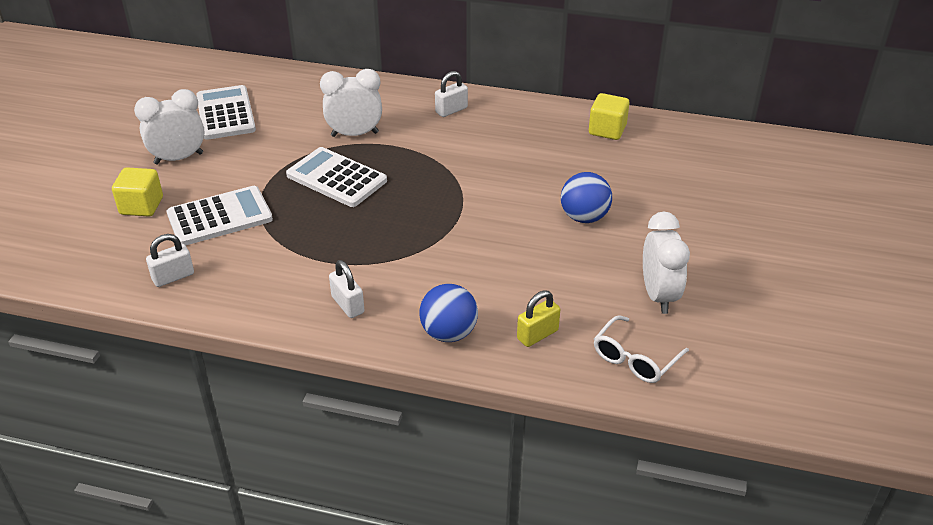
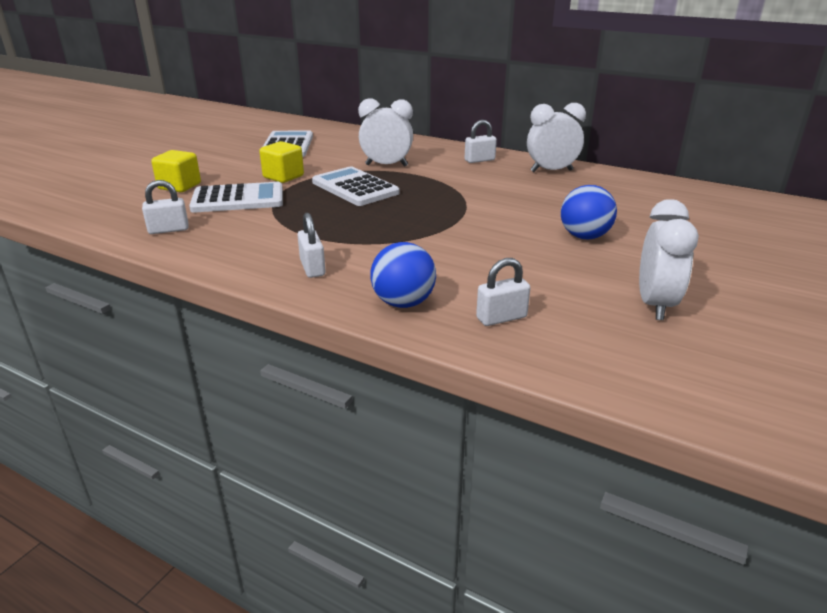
camera: 15 degrees right, 10 degrees down
white clock [134,89,205,164] -> white clock moved to [527,103,586,172]
yellow padlock [517,290,560,347] -> white padlock [476,258,530,326]
yellow cube [589,93,629,140] -> yellow cube moved to [259,141,304,183]
white glasses [594,315,689,383] -> none

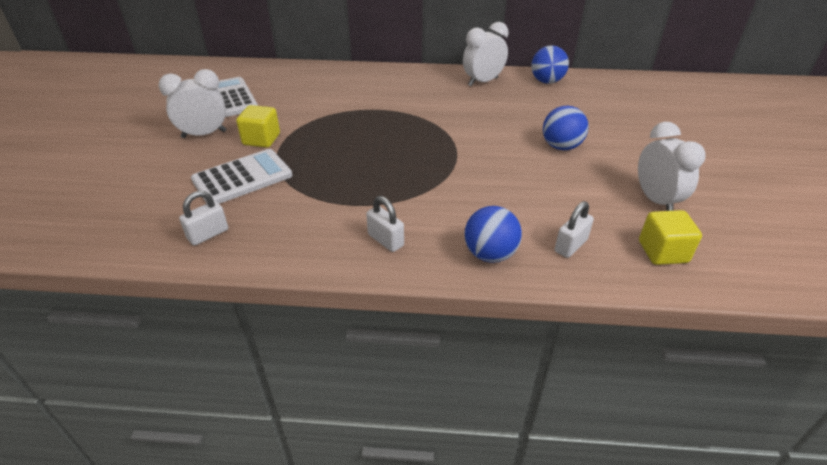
camera: 25 degrees left, 10 degrees up
yellow cube [151,150,201,192] -> yellow cube moved to [639,210,702,265]
white calculator [312,166,400,206] -> none
white clock [358,99,413,167] -> white clock moved to [158,69,226,138]
white padlock [465,120,497,163] -> none
none -> blue ball [531,45,569,84]

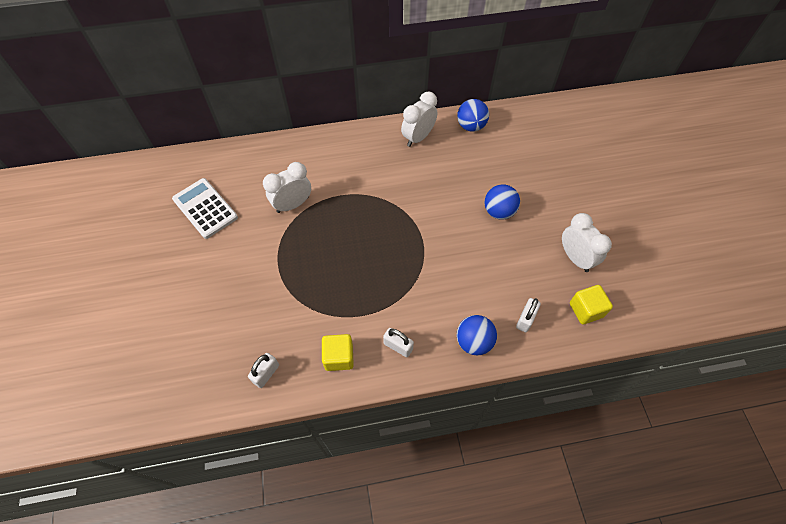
camera: 15 degrees left, 20 degrees up
white clock [158,69,226,138] -> white clock moved to [263,162,311,213]
white calculator [191,149,292,204] -> none
yellow cube [236,105,280,148] -> yellow cube moved to [322,334,354,371]

